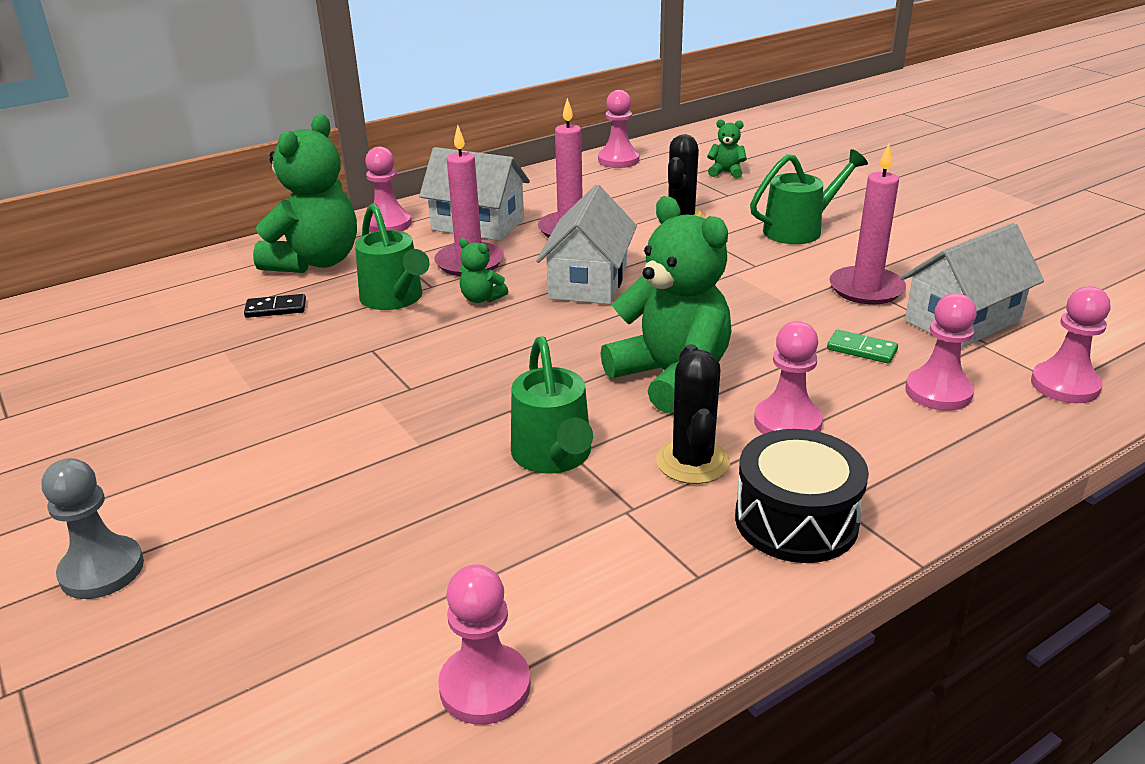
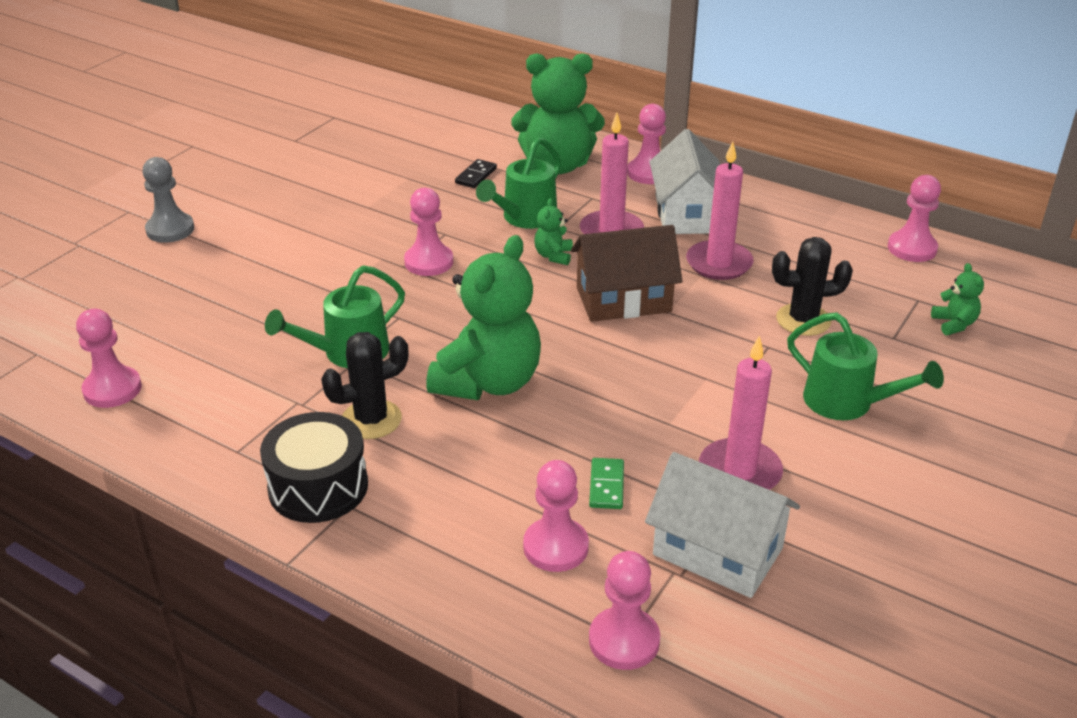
camera: 65 degrees right, 5 degrees up
black domino [244,294,306,318] -> black domino turned 60 degrees clockwise [455,159,497,188]
white house [536,185,637,304] -> brown house [571,225,682,322]
pink pawn [754,321,823,434] -> pink pawn moved to [404,188,453,276]

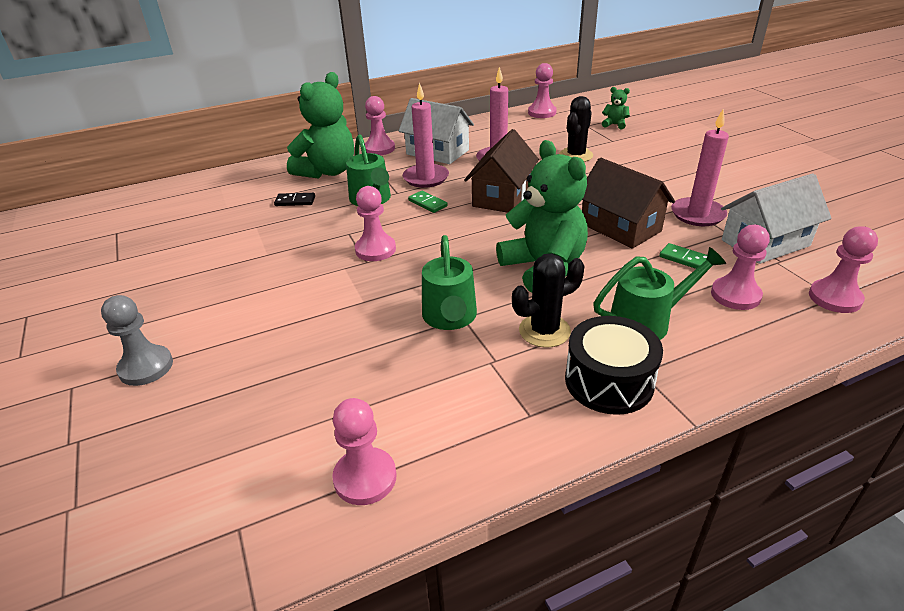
camera: 55 degrees left, 0 degrees up
black cactus [321,332,409,439] -> black cactus turned 60 degrees clockwise [512,254,584,348]
black domino [455,159,497,188] -> black domino turned 60 degrees counterclockwise [274,193,315,206]
green teddy bear [534,198,573,265] -> green domino [408,191,448,213]
green watering can [787,312,944,420] -> green watering can moved to [593,247,726,340]
none -> brown house [582,158,675,249]

